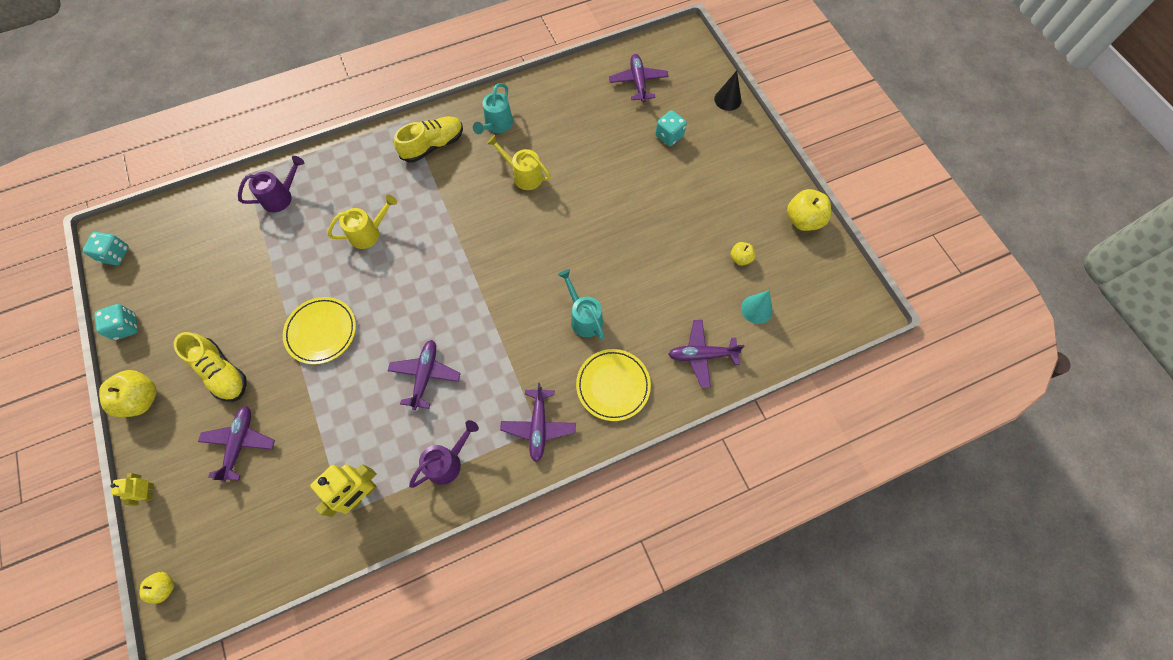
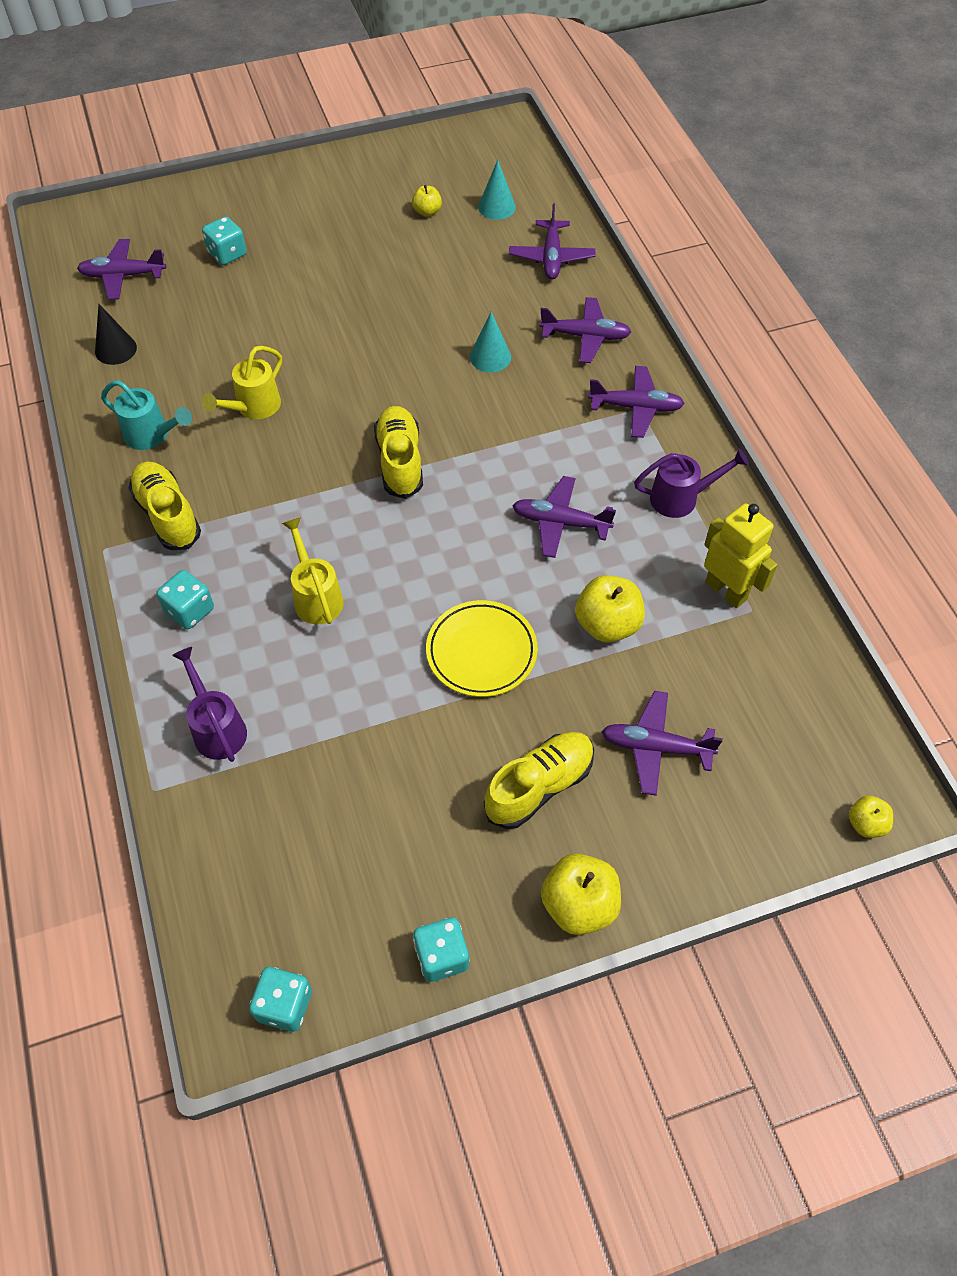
camera: 85 degrees left, 10 degrees down
yellow robot [110,473,154,506] -> none
purple watering can [409,420,479,488] -> purple watering can turned 120 degrees clockwise [634,448,749,518]
turquoise watering can [558,269,604,340] -> turquoise cone [470,312,511,372]
yellow plate [576,349,651,421] -> purple plane [539,297,631,363]
black cone [714,71,742,111] -> black cone moved to [95,304,137,365]
yellow apple [787,189,831,231] -> yellow apple moved to [575,575,645,643]
none -> turquoise dice [156,570,214,629]
none -> yellow shoe [374,406,423,499]

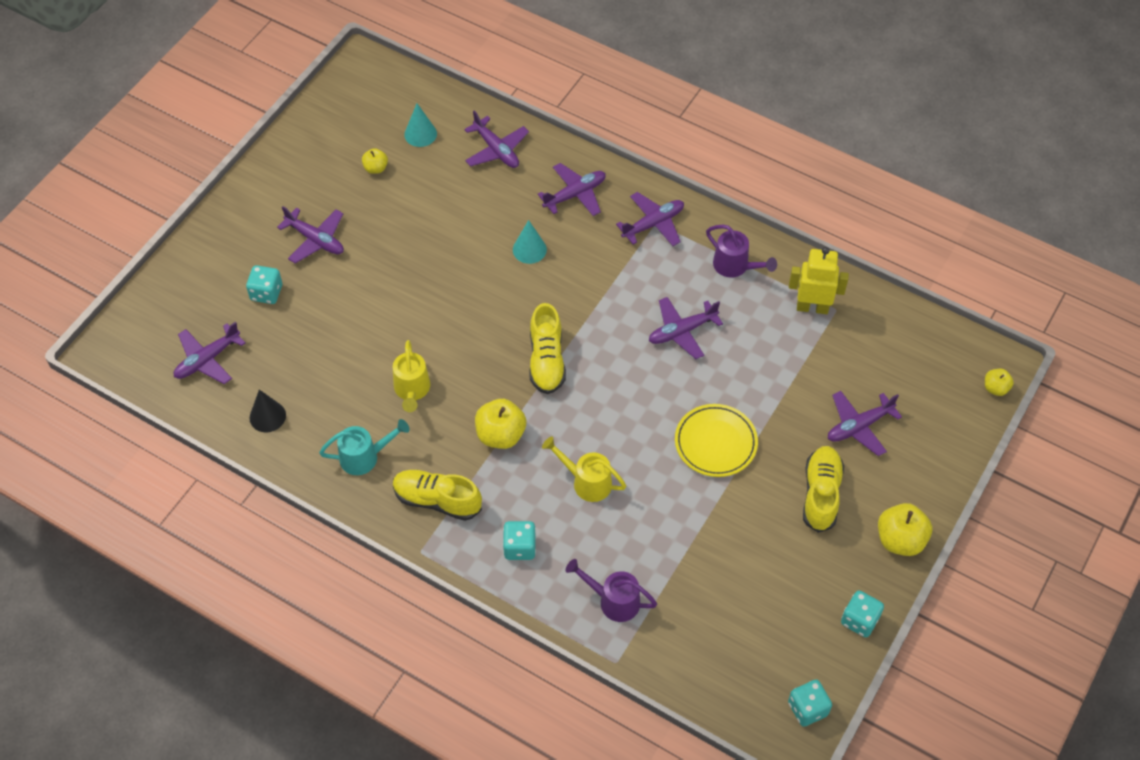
camera: 40 degrees left, 0 degrees up
yellow shoe [374,406,423,499] -> yellow shoe turned 135 degrees counterclockwise [529,303,566,394]
yellow apple [575,575,645,643] -> yellow apple moved to [475,399,526,449]
purple watering can [634,448,749,518] -> purple watering can turned 90 degrees clockwise [706,225,777,278]
none -> purple plane [277,206,344,264]

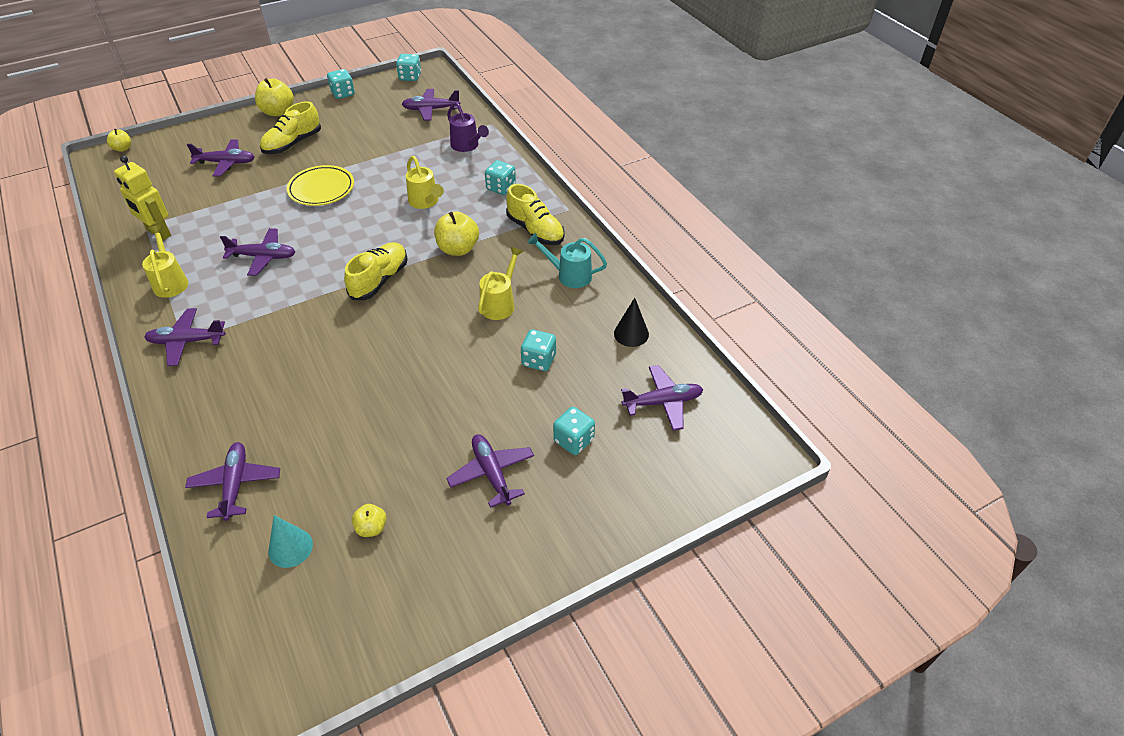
camera: 150 degrees left, 10 degrees down
turquoise cone [513,220,547,264] -> none
purple plane [538,163,606,216] -> purple plane moved to [402,89,460,121]
purple watering can [706,225,777,278] -> yellow watering can [142,225,188,298]
none -> turquoise dice [521,329,556,371]

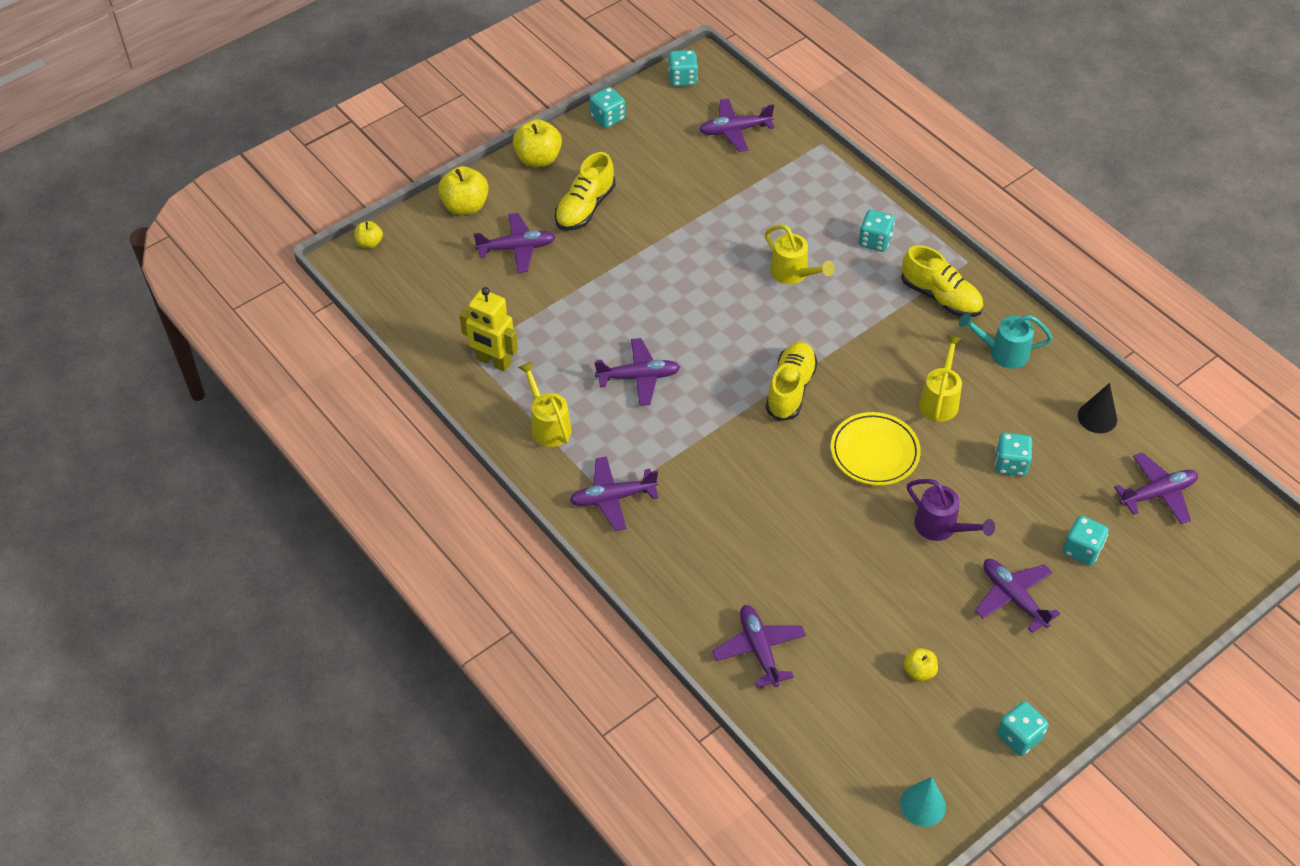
camera: 10 degrees left, 5 degrees up
turquoise cone [268,515,313,568] -> turquoise cone moved to [900,777,946,827]
yellow plate [287,165,354,206] -> yellow plate moved to [831,412,921,486]
yellow apple [434,211,479,256] -> yellow apple moved to [438,166,489,215]
purple watering can [447,102,489,152] -> purple watering can moved to [907,479,995,541]
none -> turquoise dice [997,701,1049,756]

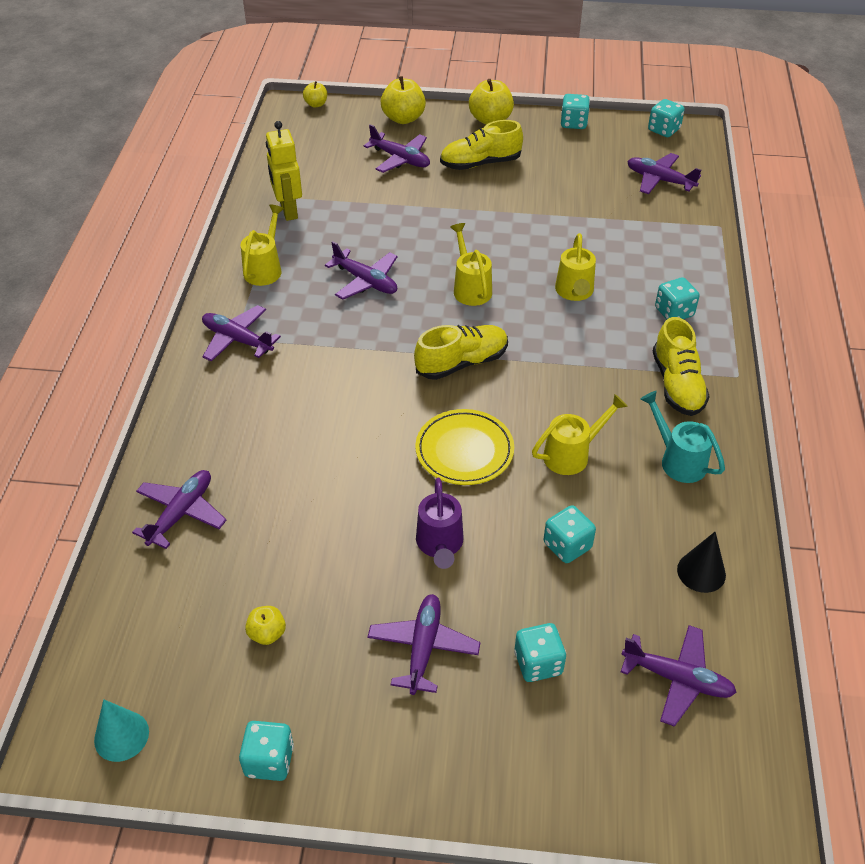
camera: 45 degrees right, 5 degrees down
none -> yellow watering can [450,223,492,306]

